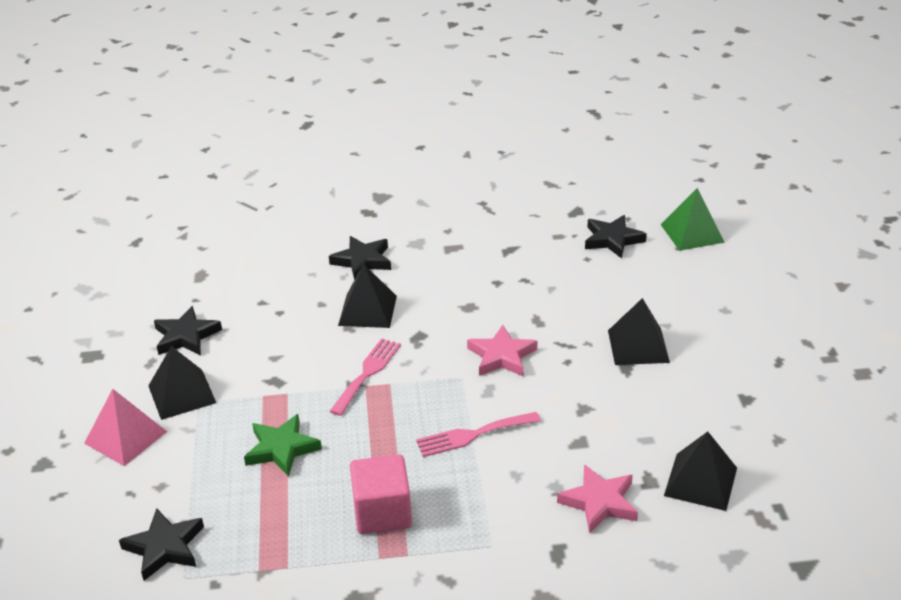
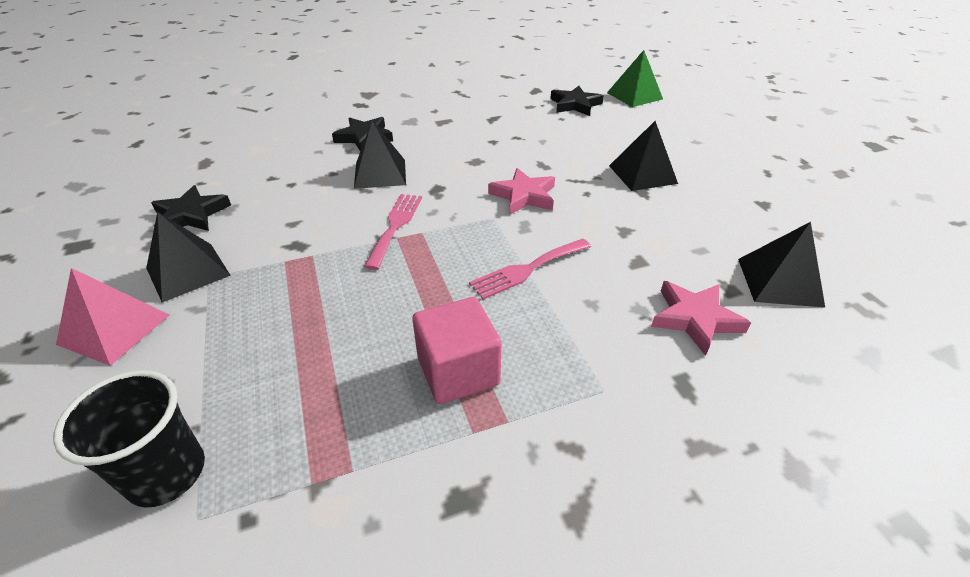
camera: 15 degrees left, 5 degrees up
black star [119,508,204,581] -> black cup [53,370,205,508]
green star [244,414,322,477] -> none

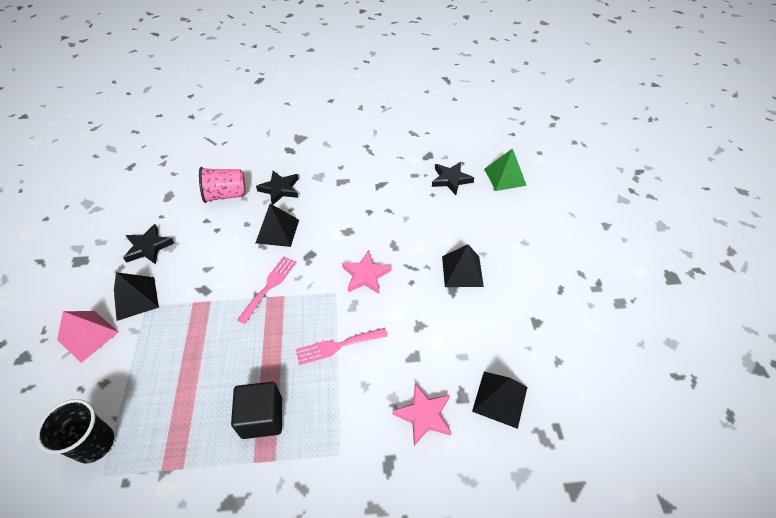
camera: 15 degrees right, 10 degrees up
pink cube [413,297,502,404] -> black cube [231,382,282,439]
none -> pink cup [199,167,246,203]

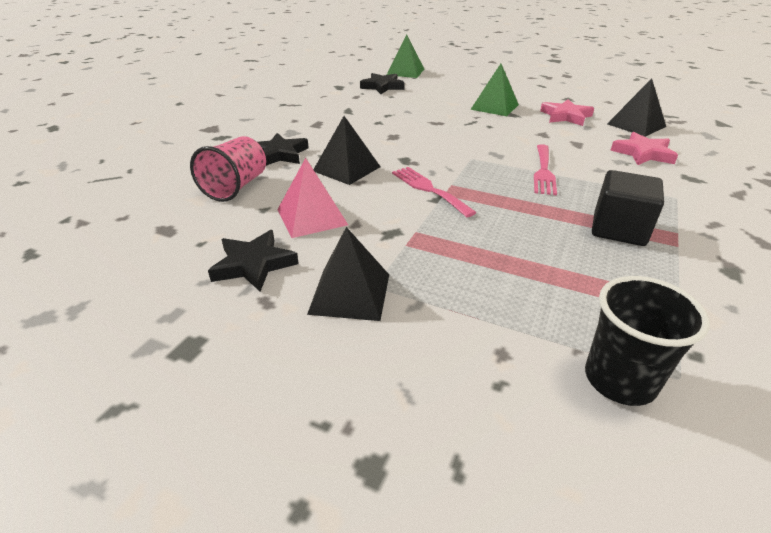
camera: 60 degrees left, 15 degrees down
pink pyramid [57,311,118,363] -> pink pyramid moved to [277,158,348,238]
pink star [342,250,391,294] -> pink star moved to [540,99,594,126]
black pyramid [442,244,484,287] -> green pyramid [470,64,519,116]

